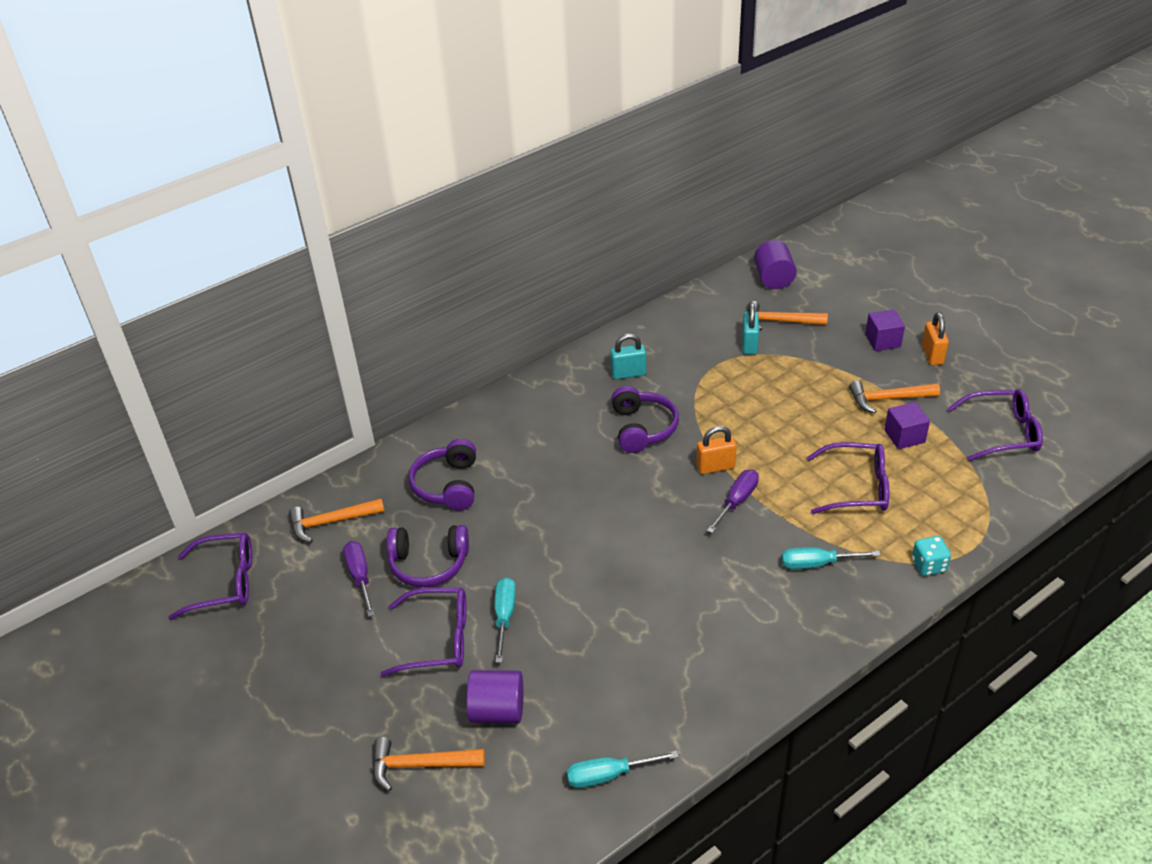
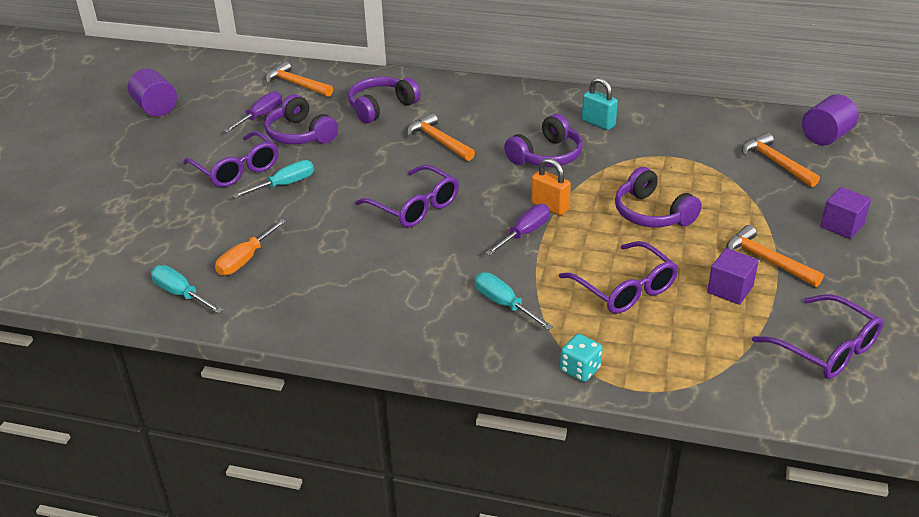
camera: 50 degrees right, 5 degrees down
purple glasses [168,532,252,620] -> purple glasses moved to [355,165,459,228]
orange hammer [373,737,485,791] -> orange hammer moved to [407,113,475,161]
purple cylinder [466,670,523,723] -> purple cylinder moved to [128,68,177,117]
purple screwdriver [707,469,759,533] -> purple screwdriver turned 45 degrees counterclockwise [485,204,550,256]
turquoise padlock [742,303,759,354] -> none
orange padlock [922,312,949,365] -> none
none -> orange screwdriver [215,219,286,276]
none -> purple headphones [615,167,702,227]

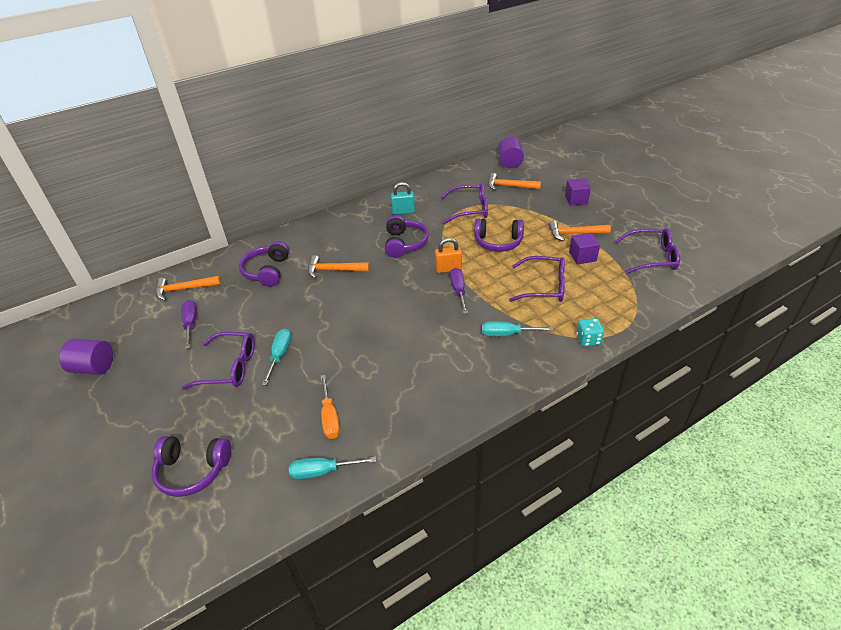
camera: 45 degrees left, 5 degrees up
purple headphones [264,94,338,144] -> purple headphones moved to [152,436,231,497]
purple glasses [355,165,459,228] -> purple glasses moved to [440,183,488,224]

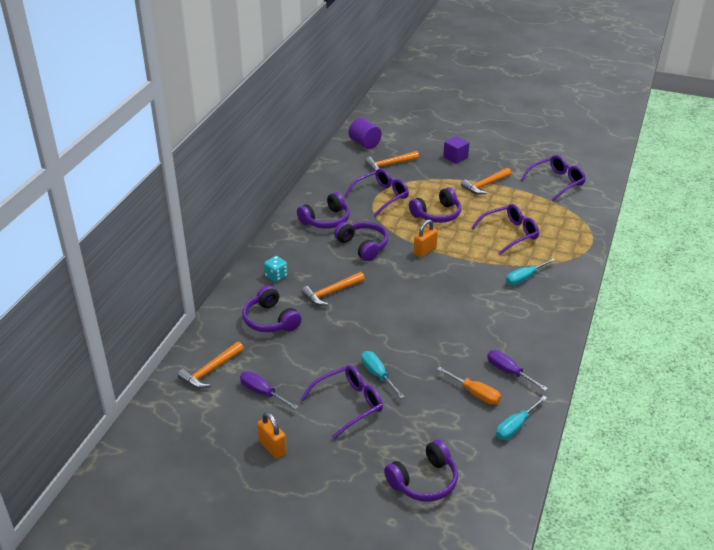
camera: 40 degrees left, 5 degrees down
purple cylinder [59,339,113,375] -> none
turquoise padlock [391,182,415,215] -> purple headphones [297,192,350,229]
purple screwdriver [450,268,468,314] -> purple screwdriver moved to [487,350,548,391]
purple cube [569,233,600,264] -> none
turquoise dice [576,318,604,347] -> turquoise dice moved to [264,256,288,282]
none -> orange padlock [257,412,287,459]

